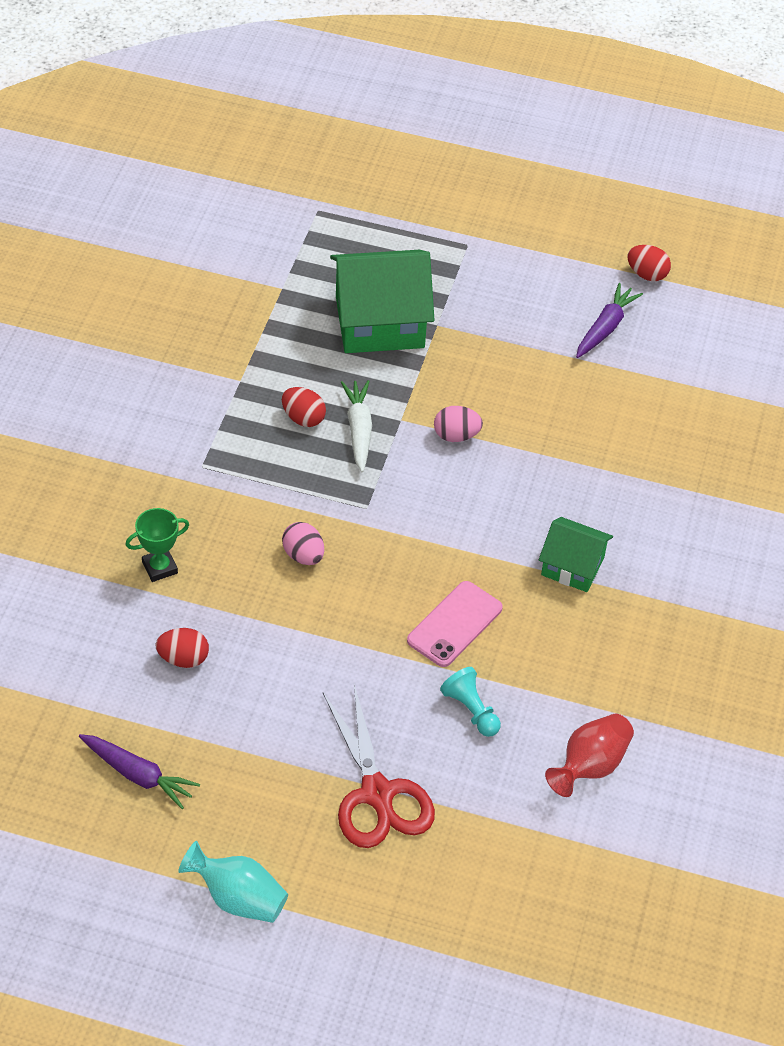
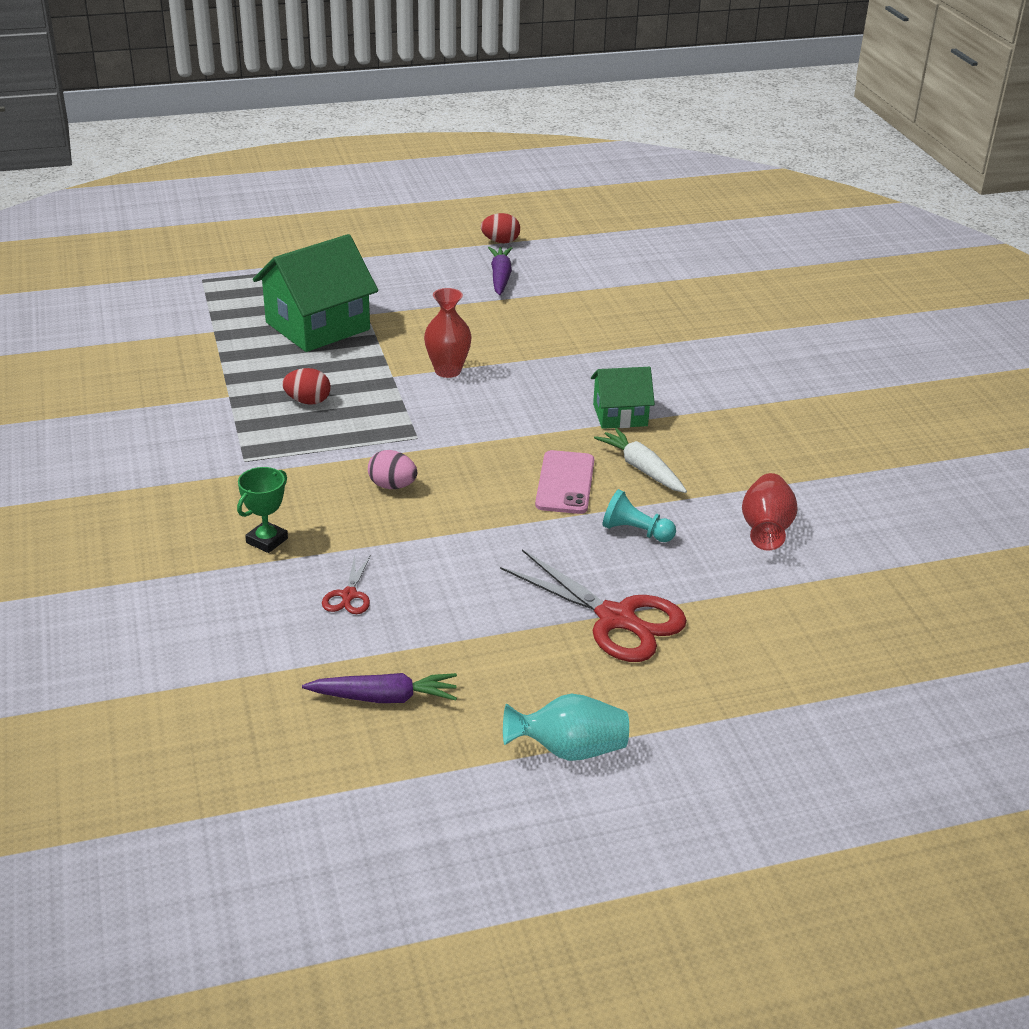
camera: 30 degrees left, 15 degrees down
red egg [156,628,209,668] -> red scissors [322,555,371,614]
white carrot [341,380,372,472] -> white carrot moved to [594,428,687,493]
pink egg [434,406,483,442] -> red vase [424,288,472,378]

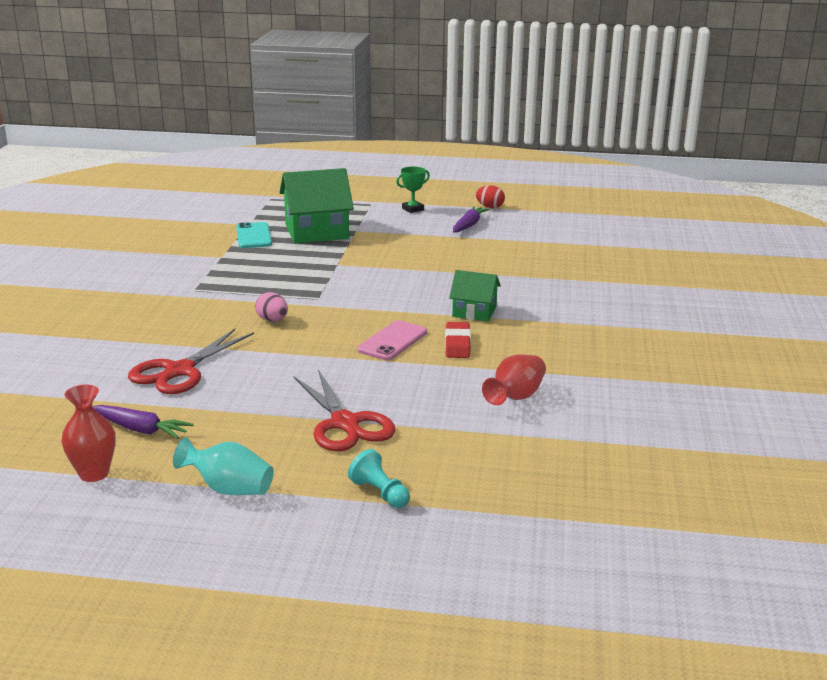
camera: 25 degrees right, 10 degrees down
green trophy [237,467,288,553] -> green trophy moved to [396,166,430,213]
red egg [282,368,331,405] -> none
red scissors [322,555,371,614] -> red scissors [128,329,254,394], size x2.11
red vase [424,288,472,378] -> red vase moved to [61,385,116,482]
white carrot [594,428,687,493] -> red eraser [445,322,471,358]
turquoise pawn [603,489,676,542] -> turquoise pawn moved to [348,449,410,508]
none -> turquoise phone [236,222,272,248]

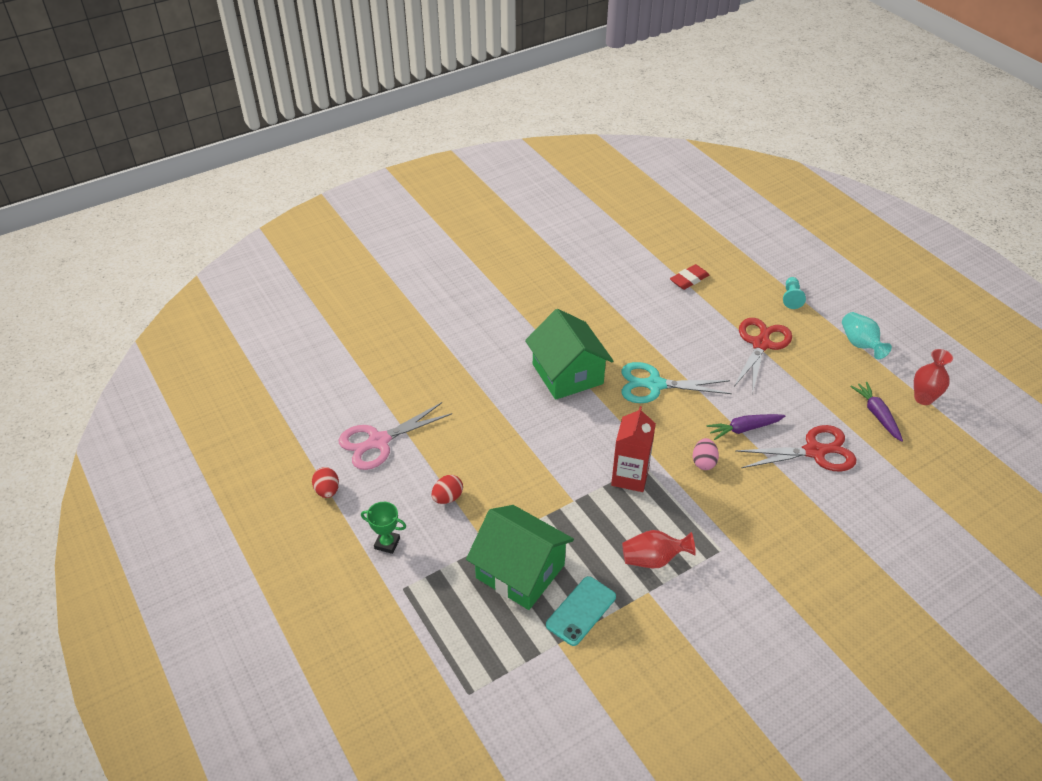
camera: 130 degrees left, 20 degrees up
pink phone [357,320,427,360] -> turquoise scissors [621,362,732,403]
red eraser [445,322,471,358] -> red eraser moved to [670,264,709,290]
green house [449,270,501,321] -> green house [525,309,614,400], size x1.77
purple carrot [453,206,490,232] -> purple carrot moved to [706,414,785,440]
red vase [482,355,546,405] -> red vase moved to [622,530,696,568]
none -> pink scissors [339,402,452,470]
none -> red egg [432,475,463,504]
none -> red carton [611,406,656,492]

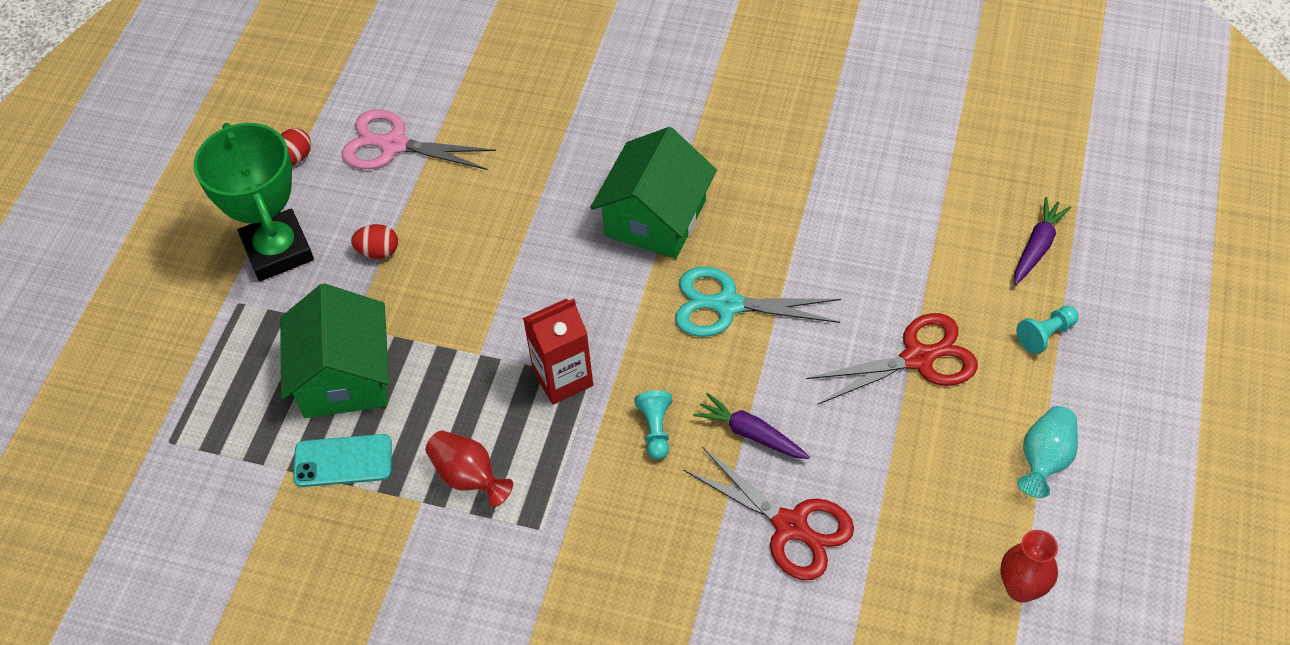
camera: 50 degrees right, 10 degrees up
green trophy [361,502,406,554] -> green trophy [194,123,314,281], size x2.31
turquoise scissors [621,362,732,403] -> turquoise scissors turned 45 degrees counterclockwise [675,267,841,337]
red eraser [670,264,709,290] -> none
pink egg [693,438,719,470] -> turquoise pawn [635,391,672,460]
purple carrot [850,382,903,442] -> purple carrot moved to [1014,197,1072,285]

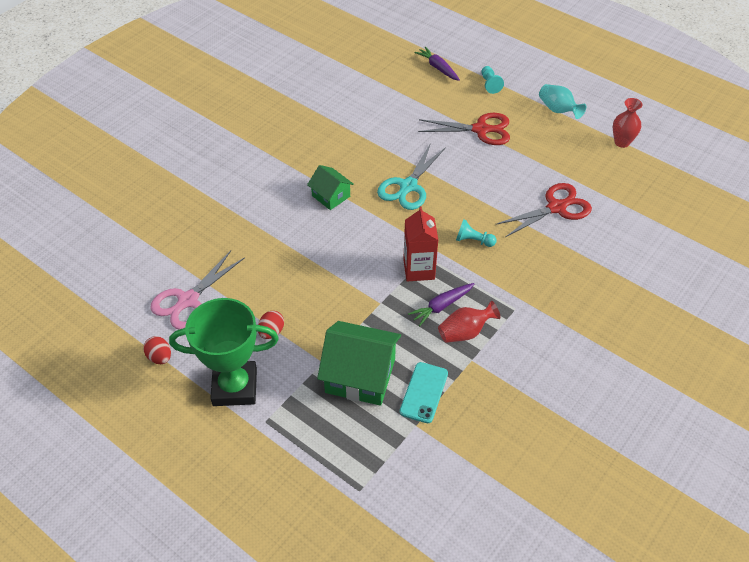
camera: 70 degrees left, 5 degrees down
green house [590,127,717,259] -> green house [307,165,354,210], size x0.57
purple carrot [693,393,810,459] -> purple carrot moved to [408,283,474,326]
red scissors [806,313,978,404] -> red scissors turned 90 degrees clockwise [418,113,510,145]

